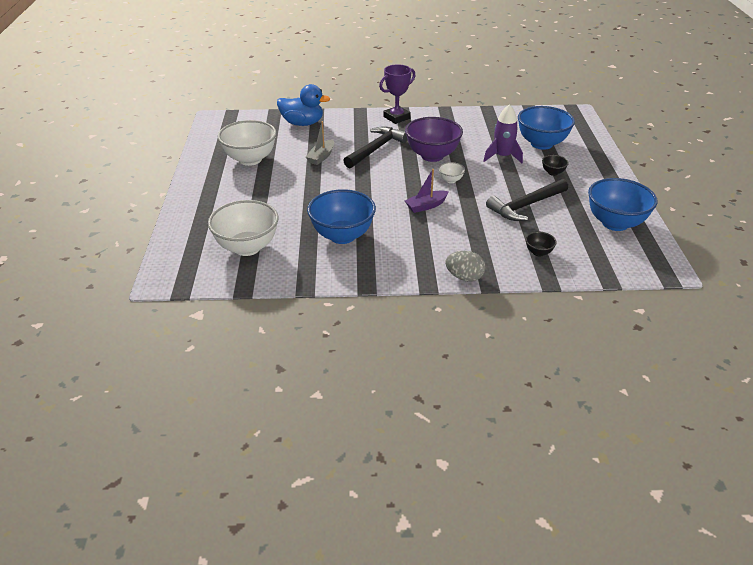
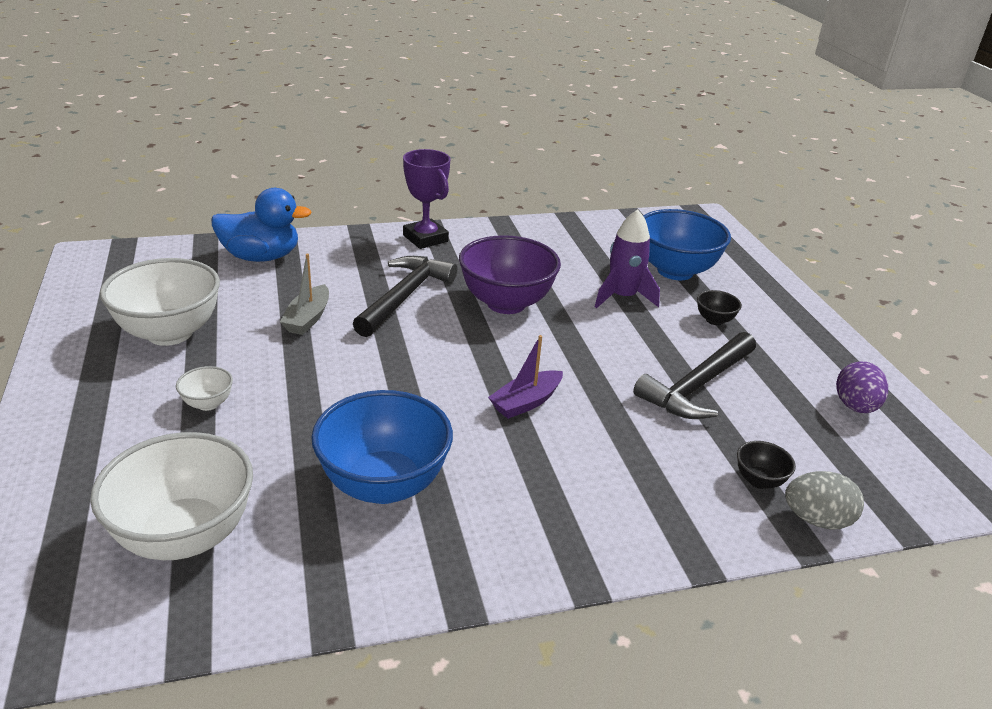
camera: 15 degrees left, 5 degrees down
purple trophy [379,64,415,124] -> purple trophy turned 75 degrees counterclockwise [403,149,450,249]
white bowl [439,162,465,183] -> white bowl moved to [176,366,233,411]
grey egg [445,251,485,282] -> grey egg moved to [785,471,864,530]
blue bowl [588,178,658,231] -> purple egg [836,362,888,413]

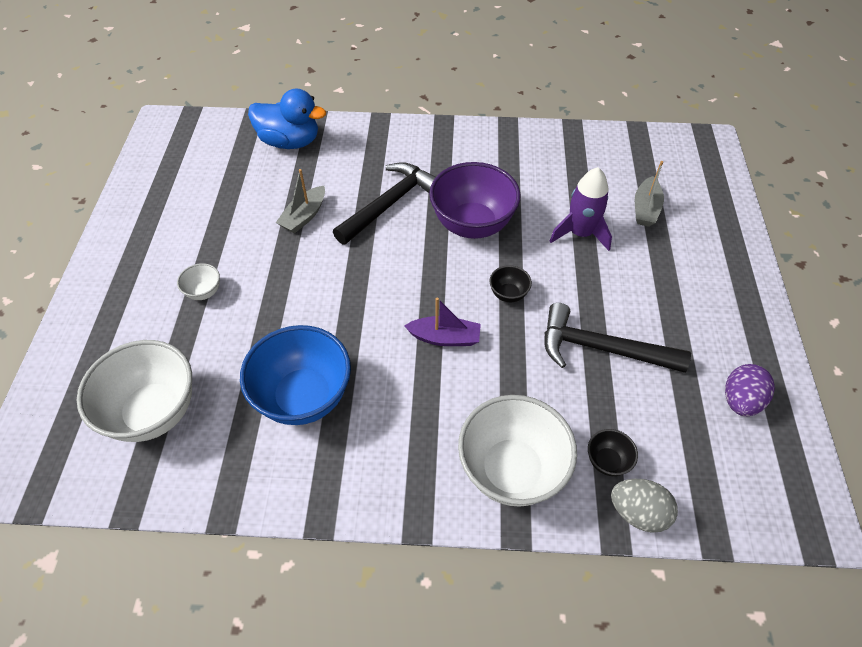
camera: 20 degrees right, 20 degrees up
white bowl [100,258,220,346] -> white bowl moved to [458,395,577,507]
purple trophy [403,149,450,249] -> none
purple boat [488,335,563,419] -> purple boat turned 150 degrees counterclockwise [405,298,481,346]
black hammer [633,332,756,419] -> black hammer turned 45 degrees clockwise [544,303,691,373]
blue bowl [643,209,731,280] -> grey boat [635,161,664,227]
black bowl [697,290,742,325] -> black bowl moved to [490,265,532,302]

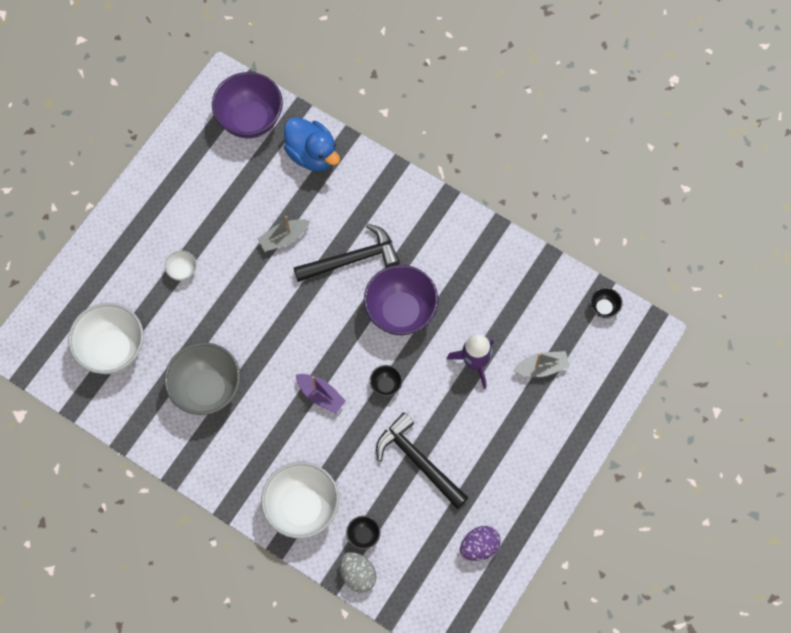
camera: 30 degrees right, 15 degrees up
blue bowl [240,325,351,425] -> grey bowl [164,342,240,415]
grey boat [635,161,664,227] -> grey boat turned 150 degrees counterclockwise [513,351,570,377]
none -> purple bowl [212,72,283,138]
none -> black bowl [590,287,622,318]

